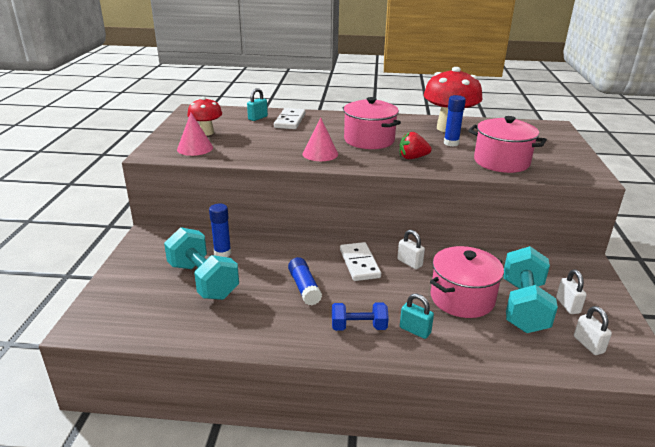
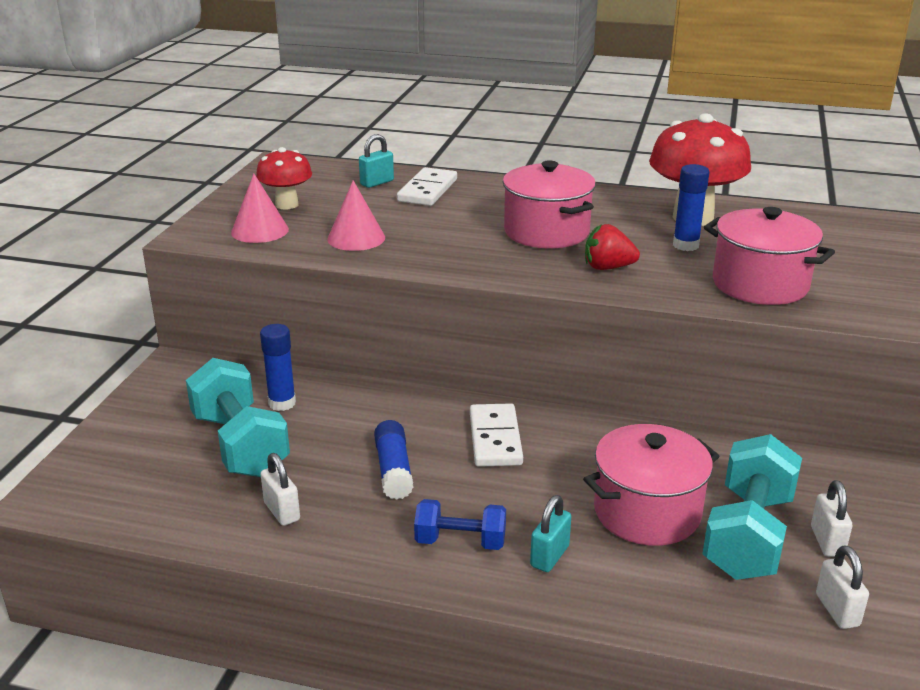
camera: 10 degrees right, 0 degrees up
pink cone [302,117,338,161] -> pink cone moved to [327,180,385,251]
white padlock [397,230,425,269] -> white padlock moved to [260,453,300,526]
turquoise padlock [400,293,434,339] -> turquoise padlock turned 75 degrees clockwise [530,495,571,572]

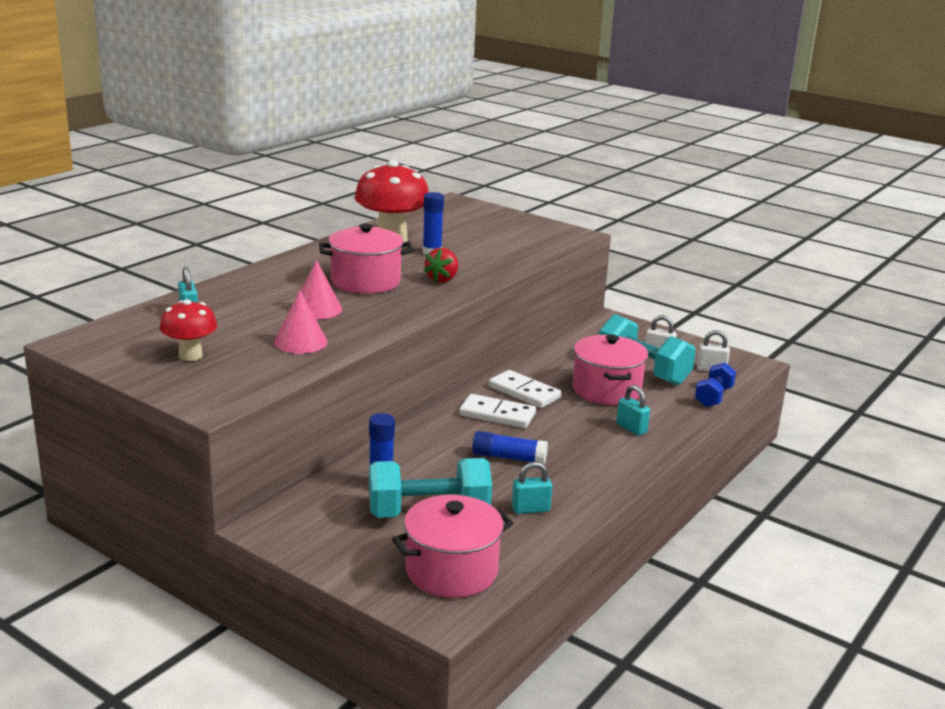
camera: 70 degrees left, 5 degrees down
pink cone [231,174,289,243] -> pink cone moved to [301,260,342,319]
white padlock [260,453,300,526] -> turquoise padlock [512,462,553,514]
white domino [397,167,457,206] -> white domino moved to [489,370,561,408]
blue dumbbell [414,499,506,550] -> blue dumbbell moved to [695,363,736,407]
pink pot [704,207,835,305] -> pink pot moved to [392,495,514,598]

